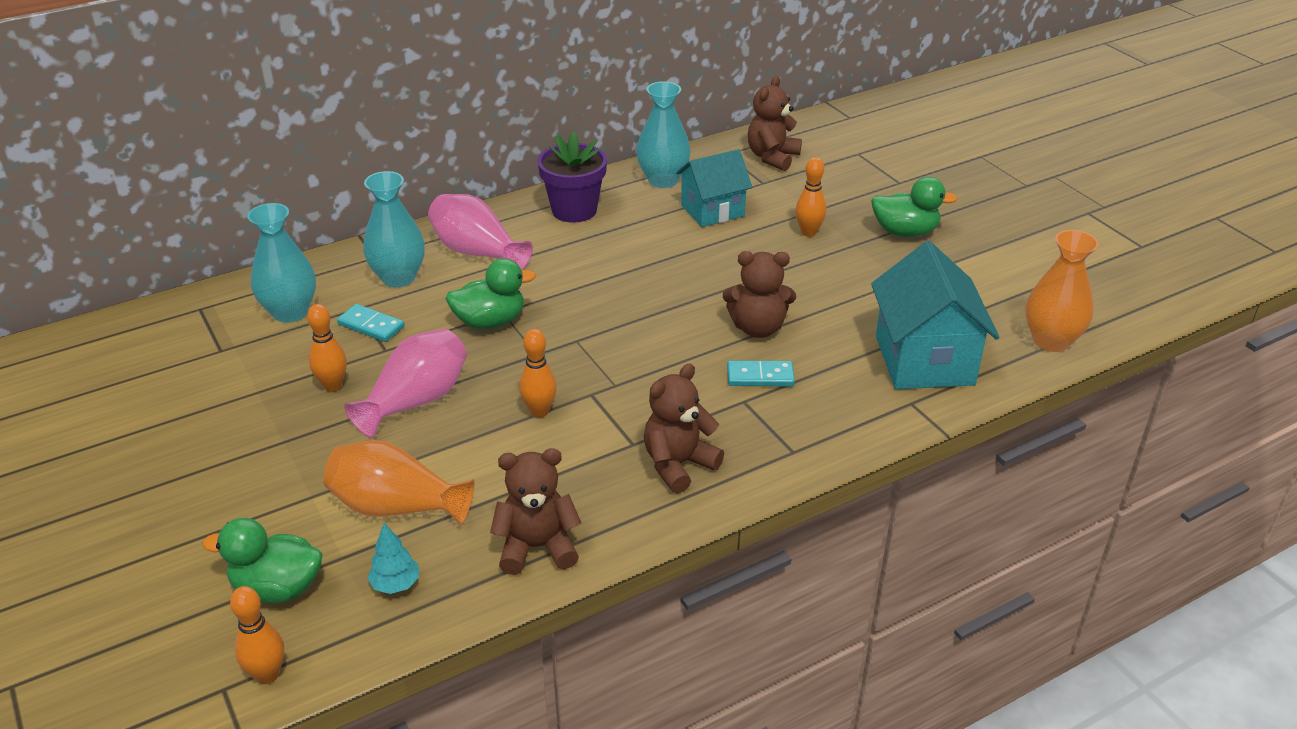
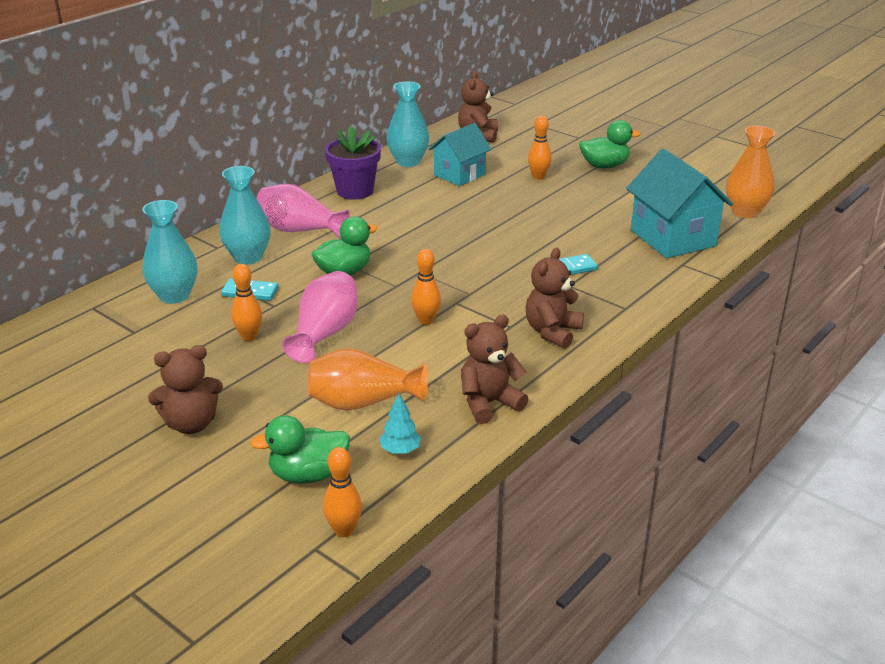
camera: 20 degrees left, 5 degrees down
brown teddy bear [723,251,796,338] -> brown teddy bear moved to [148,345,223,434]

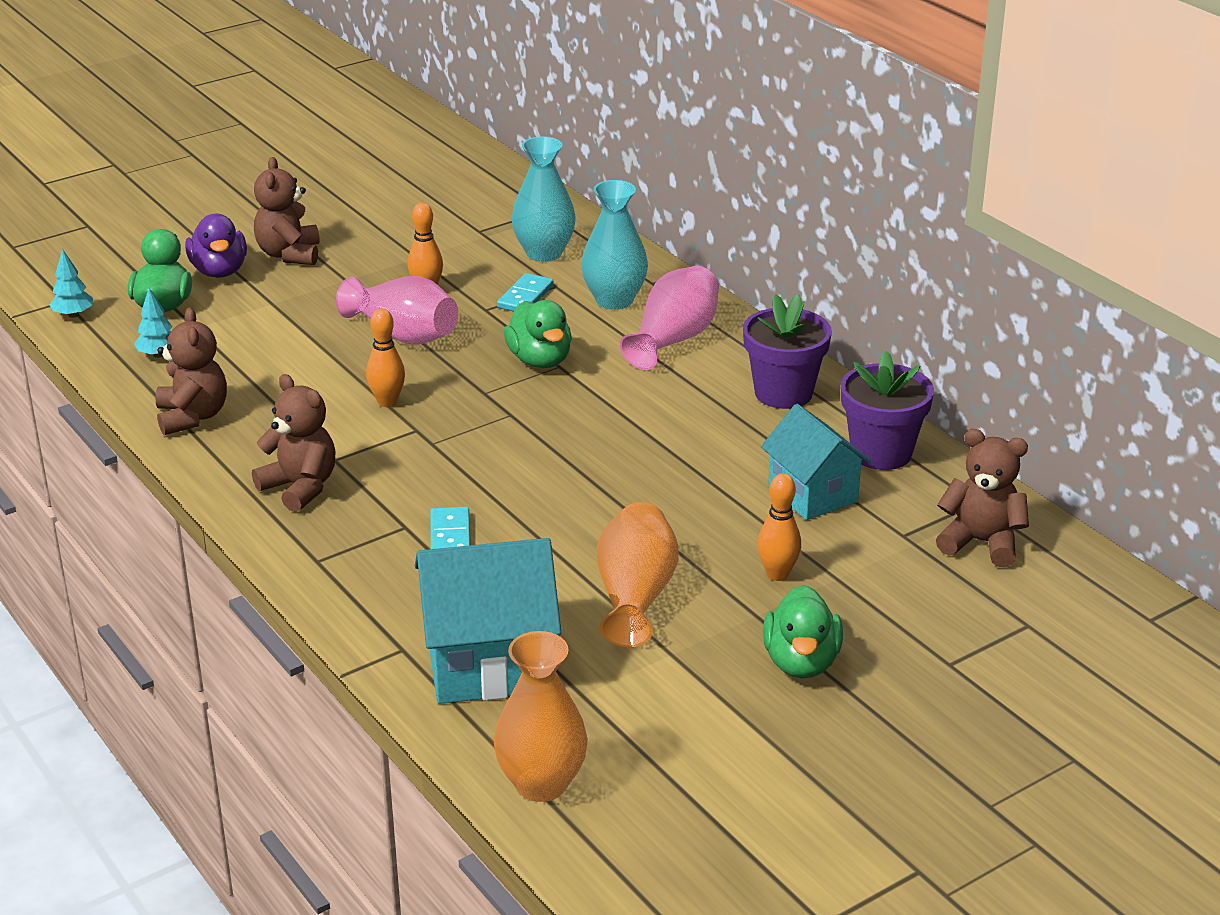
camera: 105 degrees right, 0 degrees up
orange vase [308,349,428,411] -> orange vase moved to [597,502,678,647]
orange bowling pin [323,447,362,537] -> turquoise tree [50,249,93,318]
turquoise vase [387,81,429,167] -> purple flower pot [841,351,934,470]
none -> purple duck [185,214,247,278]

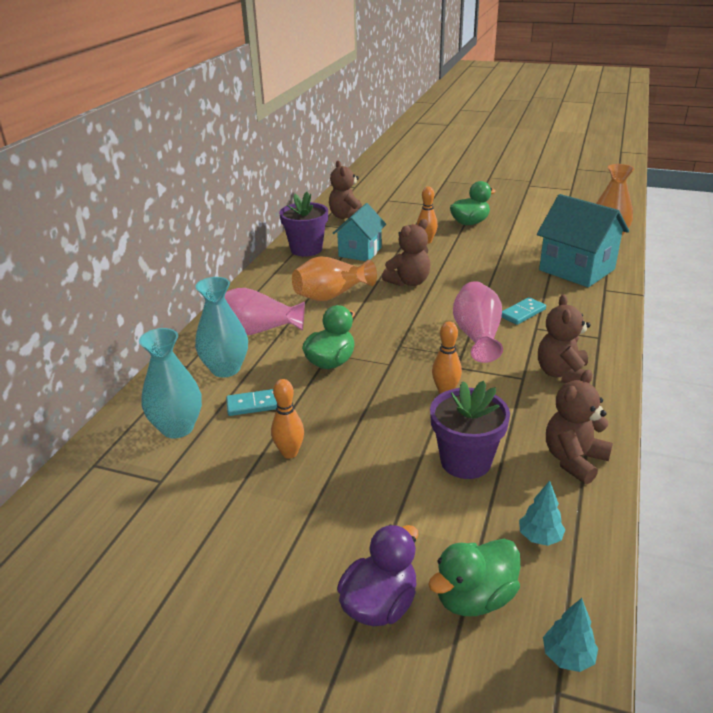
camera: 125 degrees left, 0 degrees up
brown teddy bear [254,157,320,265] -> brown teddy bear moved to [382,219,430,286]
pink vase [336,276,458,344] -> pink vase moved to [453,281,503,363]
orange vase [597,502,678,647] -> orange vase moved to [292,256,377,301]
purple flower pot [743,294,832,409] -> purple flower pot moved to [430,381,510,479]

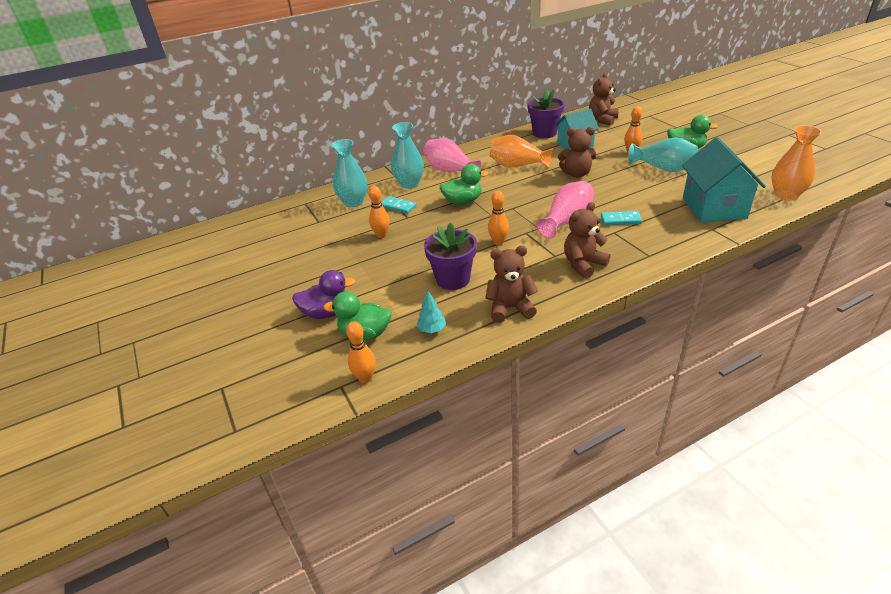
camera: 45 degrees right, 5 degrees up
turquoise tree [543,598,598,672] -> orange bowling pin [346,321,376,383]
none -> turquoise vase [628,137,698,172]

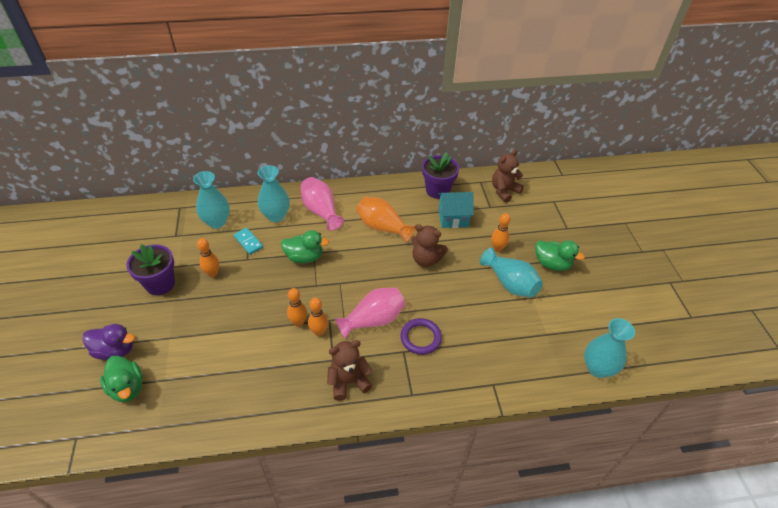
camera: 15 degrees right, 10 degrees up
green duck [323,291,391,340] -> green duck turned 150 degrees counterclockwise [100,355,143,402]
orange bowling pin [346,321,376,383] -> orange bowling pin moved to [308,298,328,336]
turquoise tree [416,290,446,333] -> none
purple flower pot [424,222,477,290] -> purple flower pot moved to [126,244,175,295]
brown teddy bear [485,246,538,323] -> none
turquoise domino [601,211,642,225] -> purple ring [400,318,442,355]
turquoise house [682,137,766,223] -> none
orange vase [772,125,822,201] -> turquoise vase [584,318,635,378]

